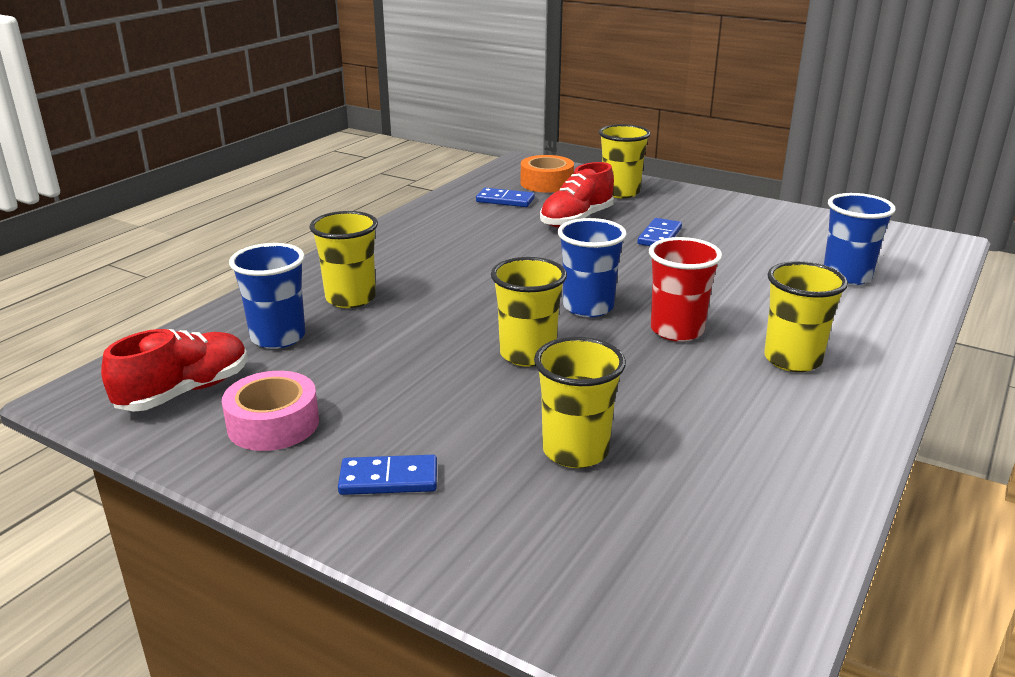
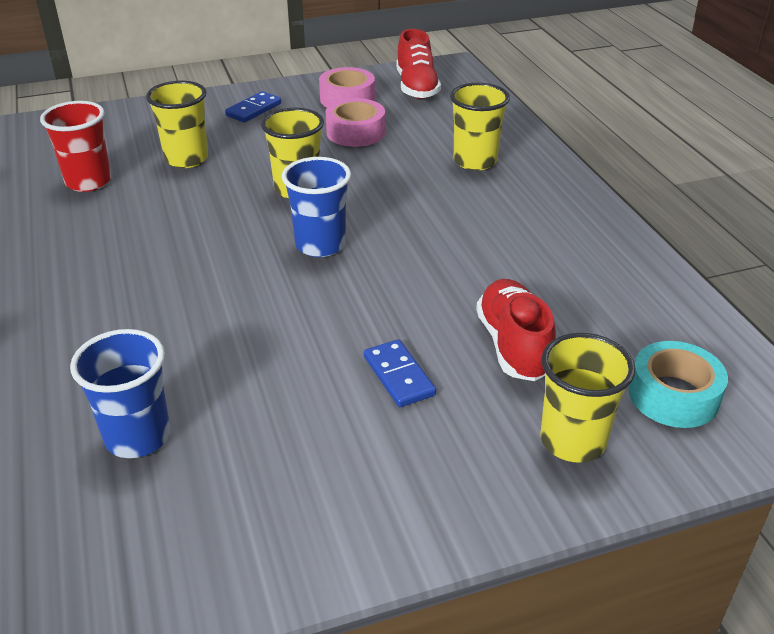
camera: 130 degrees right, 10 degrees up
blue cup [229,243,305,349] -> none
blue domino [476,188,535,207] -> none
orange tape [521,155,574,192] -> turquoise tape [629,341,728,428]
red cup [649,237,722,342] -> red cup moved to [40,101,111,192]
yellow cup [764,261,848,372] -> none
none -> pink tape [326,98,385,147]

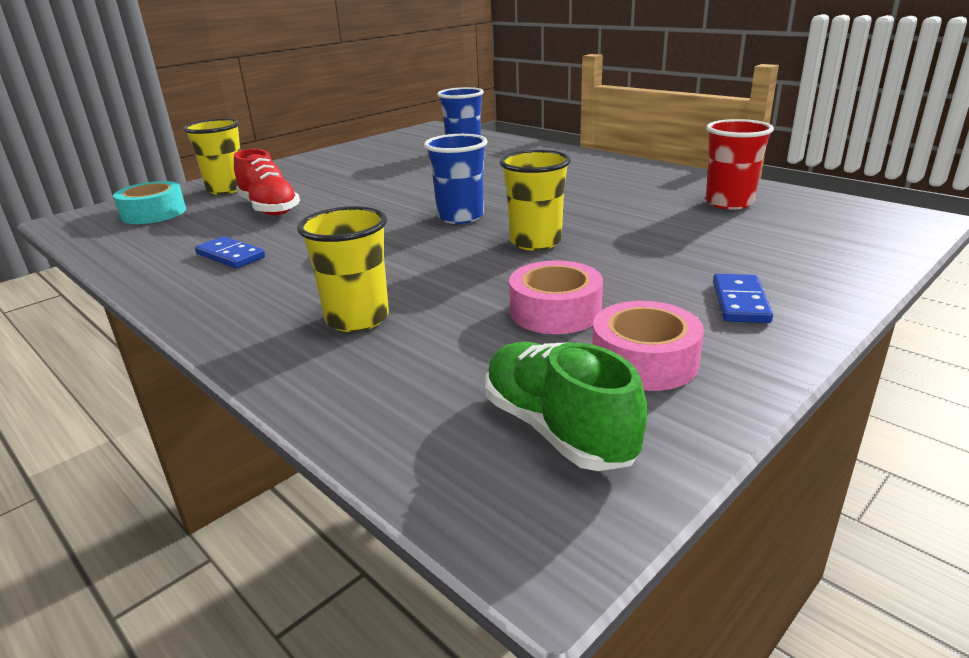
camera: 155 degrees right, 10 degrees down
yellow cup [146,81,209,168] -> none
blue domino [364,339,436,407] -> blue domino moved to [195,236,265,269]
red shoe [396,29,441,99] -> green shoe [485,342,647,471]

